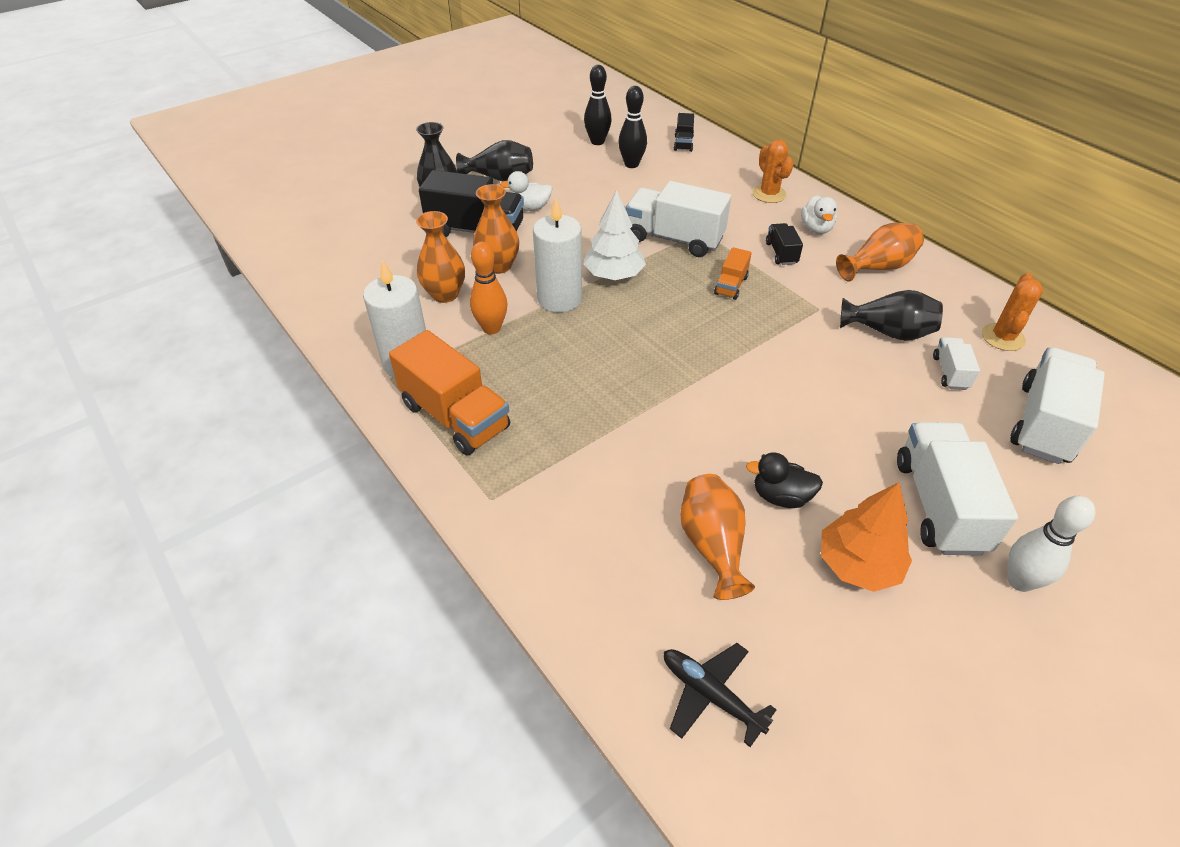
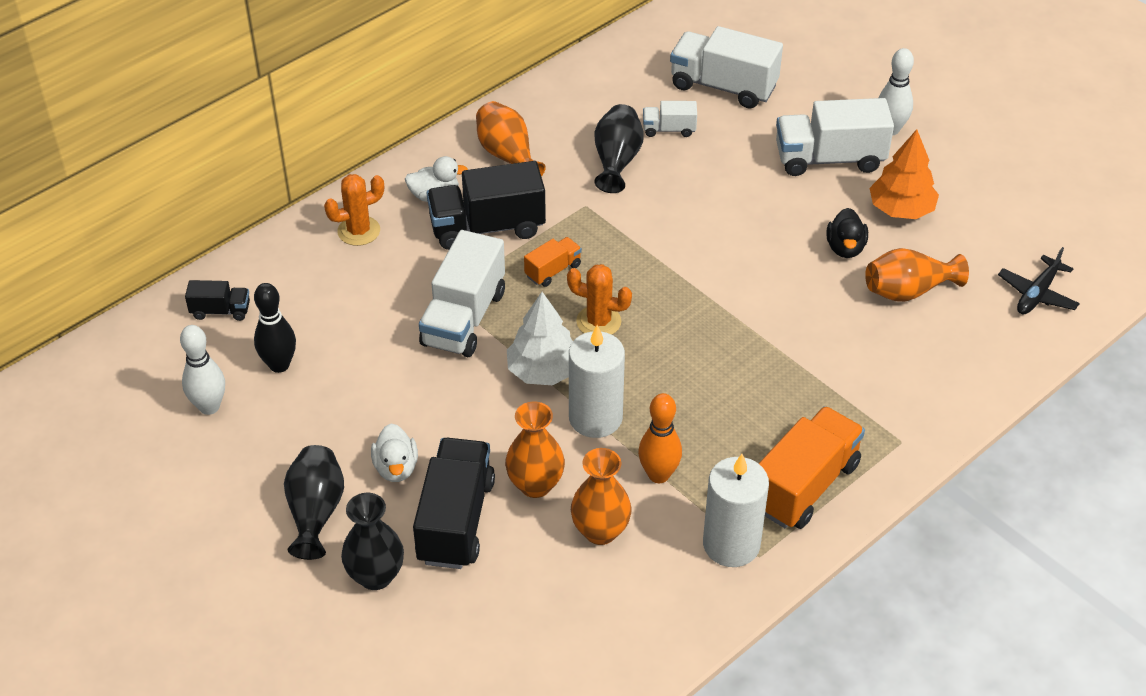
camera: 95 degrees left, 0 degrees up
black bowling pin [584,65,612,145] -> white bowling pin [180,325,225,415]
orange truck [714,247,752,300] -> orange truck turned 60 degrees counterclockwise [524,237,582,287]
black truck [766,223,803,265] -> black truck [427,161,546,250], size x2.00
orange cactus [982,273,1043,351] -> orange cactus moved to [567,264,632,335]

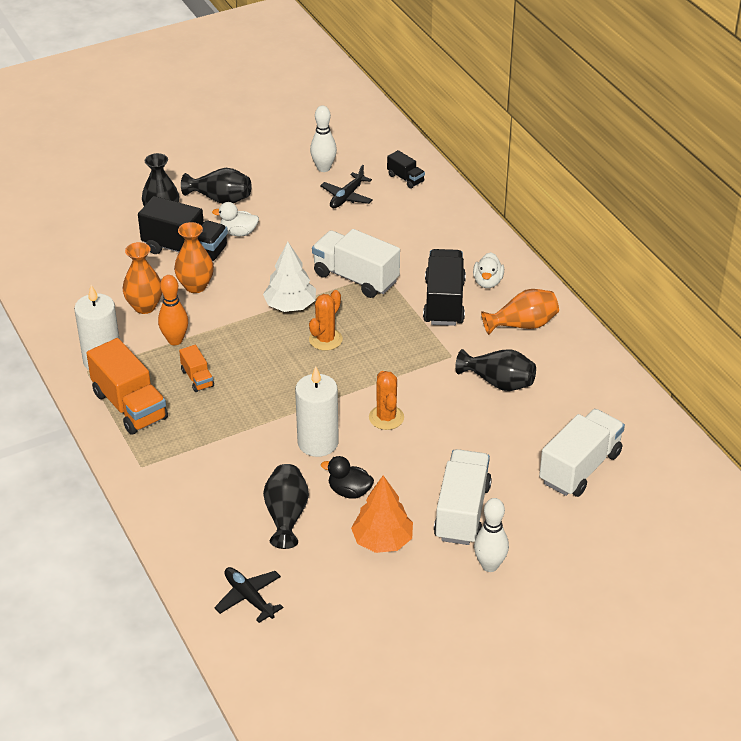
camera: 105 degrees right, 5 degrees down
black truck [185,280,250,321] -> black truck turned 60 degrees counterclockwise [387,150,425,189]
black bowling pin [254,283,296,373] -> black plane [320,165,373,208]
orange cactus [324,174,384,246] -> orange cactus moved to [369,371,404,430]
orange truck [524,237,582,287] -> orange truck moved to [179,345,214,392]
white candle [569,325,625,438] -> white candle moved to [295,366,339,457]
white truck [643,101,697,137] -> none
orange vase [865,248,969,302] -> black vase [263,464,309,549]

